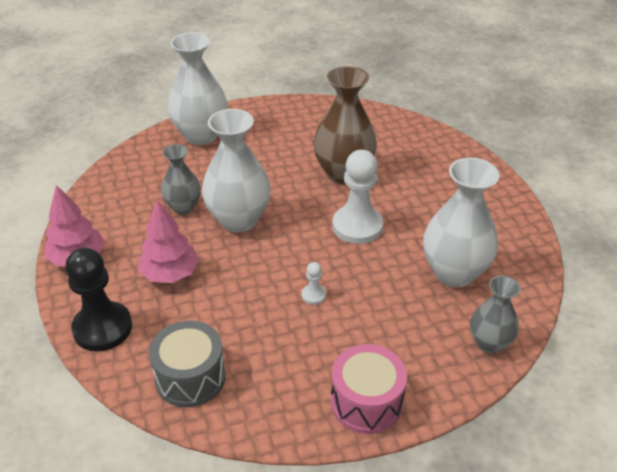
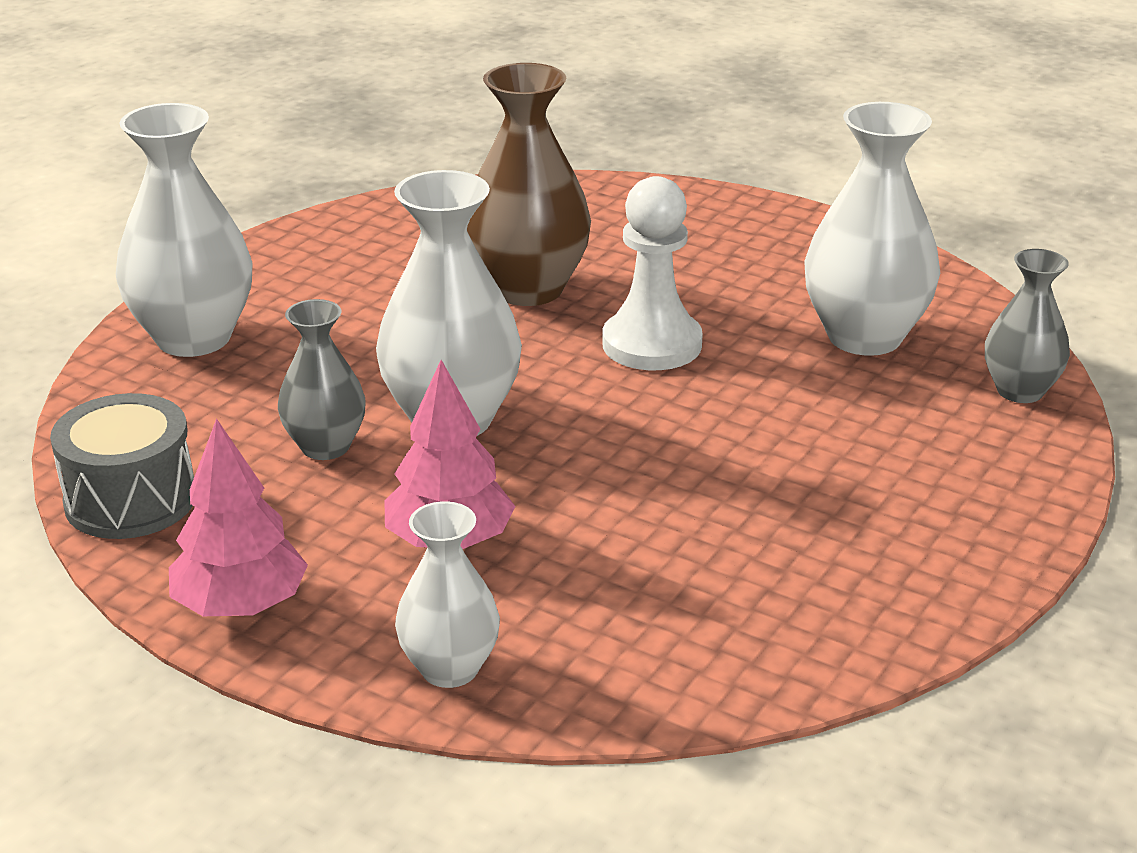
camera: 40 degrees left, 10 degrees down
black pawn [65,248,132,351] -> white vase [395,501,500,688]
grey drum [149,321,226,407] -> grey drum moved to [50,393,194,539]
white pawn [302,262,326,305] -> none
pink drum [331,344,407,434] -> none

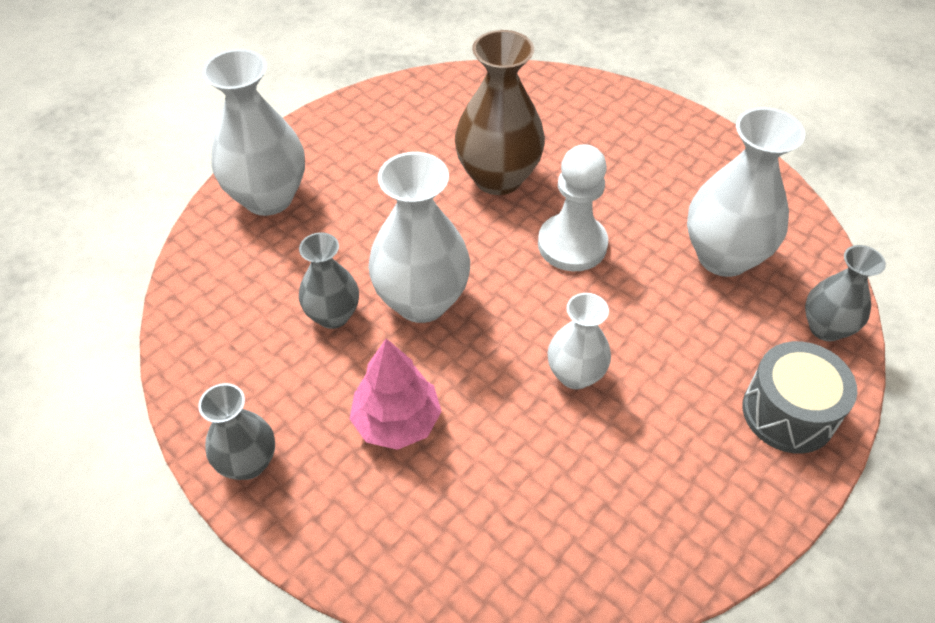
camera: 10 degrees right, 20 degrees up
grey drum [50,393,194,539] -> grey drum moved to [742,341,857,454]
pink tree [169,418,308,616] -> grey vase [198,383,275,480]
white vase [395,501,500,688] -> white vase moved to [548,293,611,389]

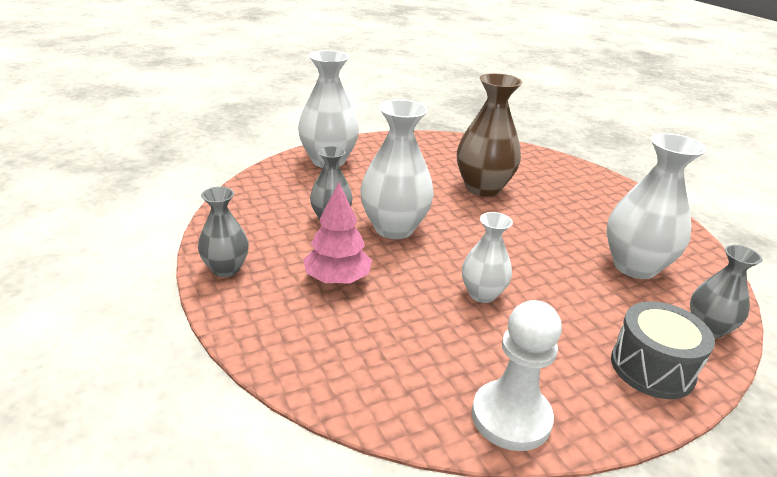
camera: 20 degrees right, 20 degrees down
white pawn [538,144,608,271] -> white pawn moved to [472,300,562,451]

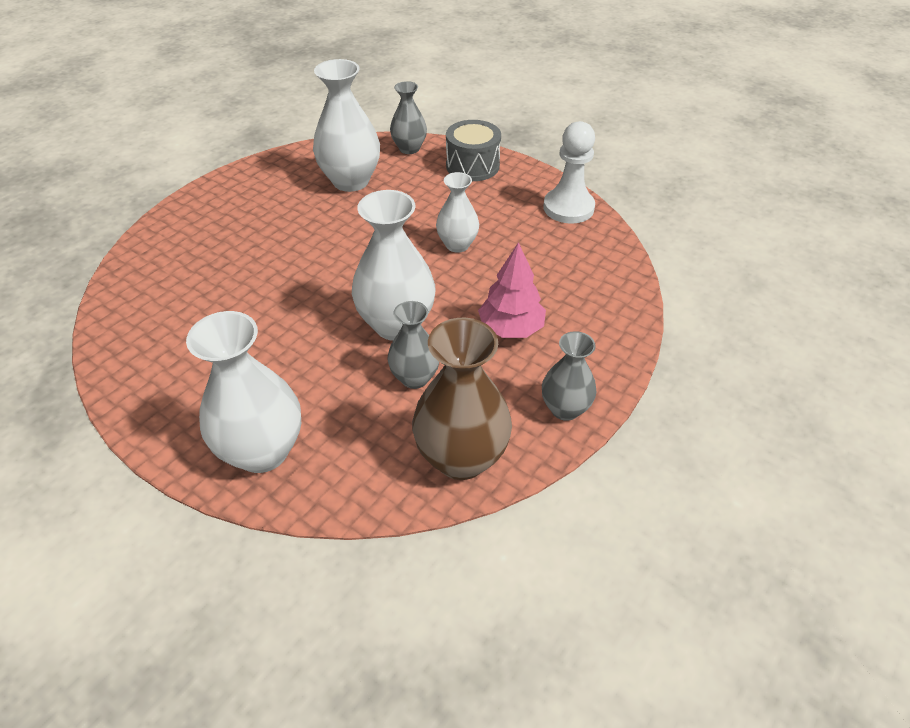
camera: 115 degrees left, 15 degrees up
brown vase [457,73,522,197] -> brown vase moved to [412,318,512,480]

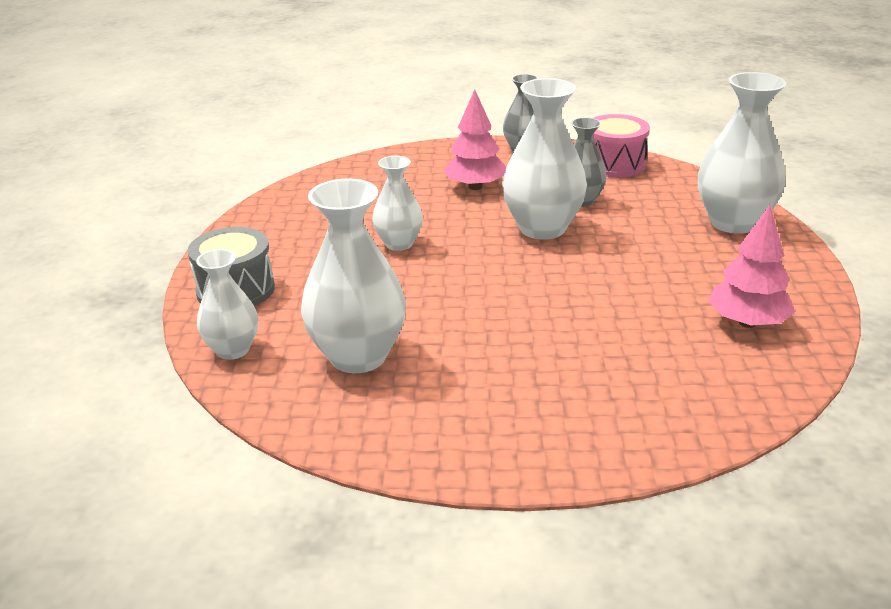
camera: 125 degrees left, 15 degrees down
grey vase [390,81,427,154] -> white vase [196,249,258,360]
brown vase [412,318,512,480] -> pink drum [593,114,650,178]
white pawn [543,121,595,224] -> none
none -> pink tree [709,205,795,328]

